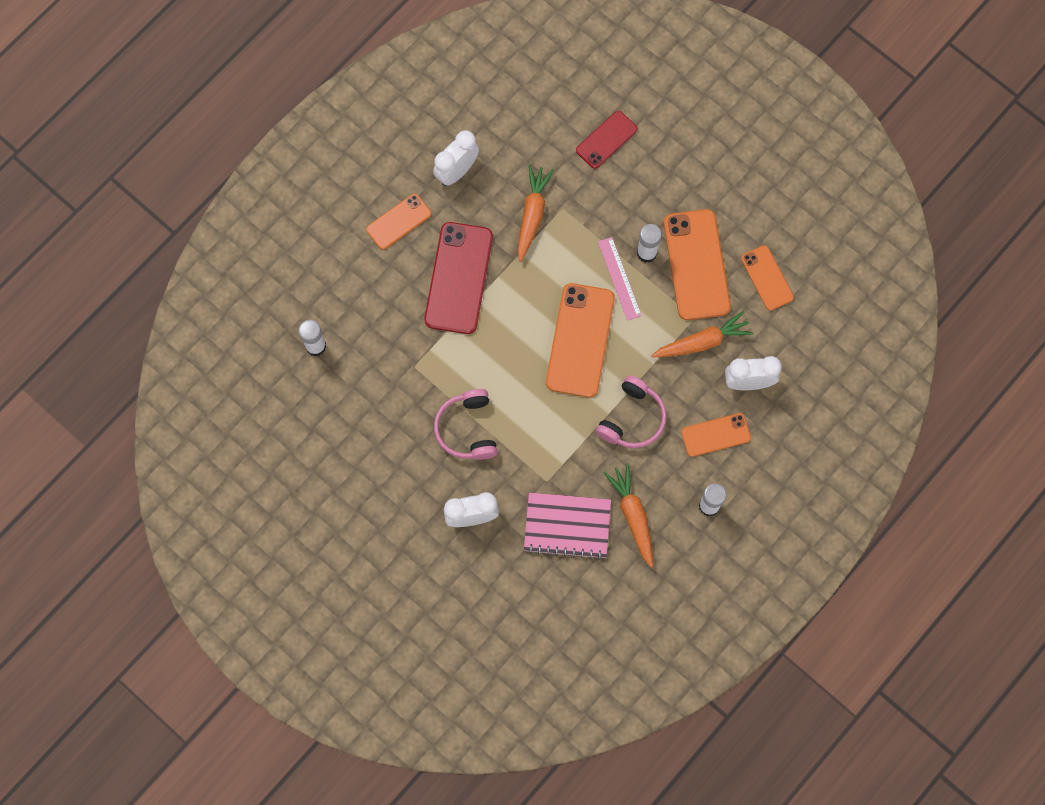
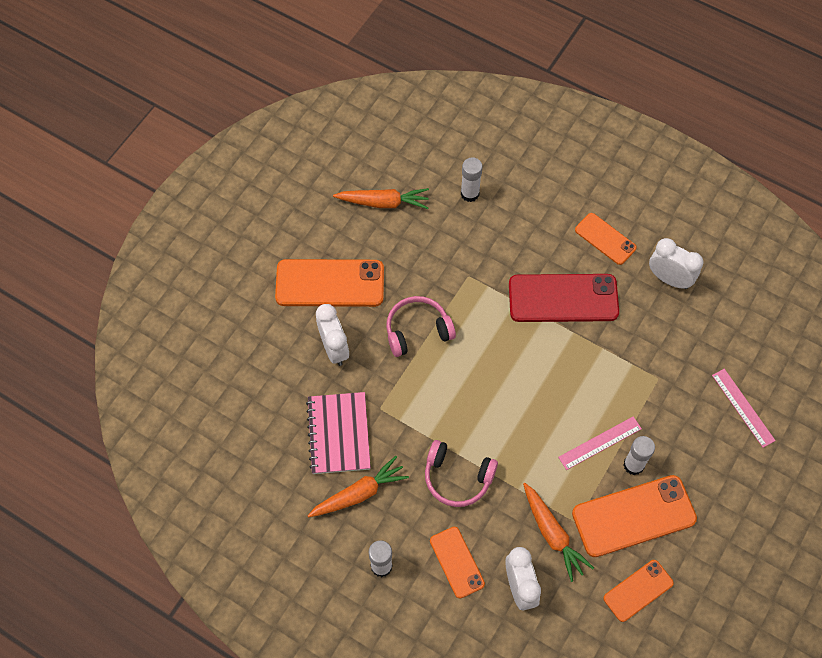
camera: 80 degrees right, 10 degrees down
orange carrot [517,165,554,262] -> orange carrot moved to [333,188,429,209]
orange phone [546,283,615,397] -> orange phone moved to [275,259,384,307]
red phone [576,111,637,169] -> pink ruler [712,369,776,448]

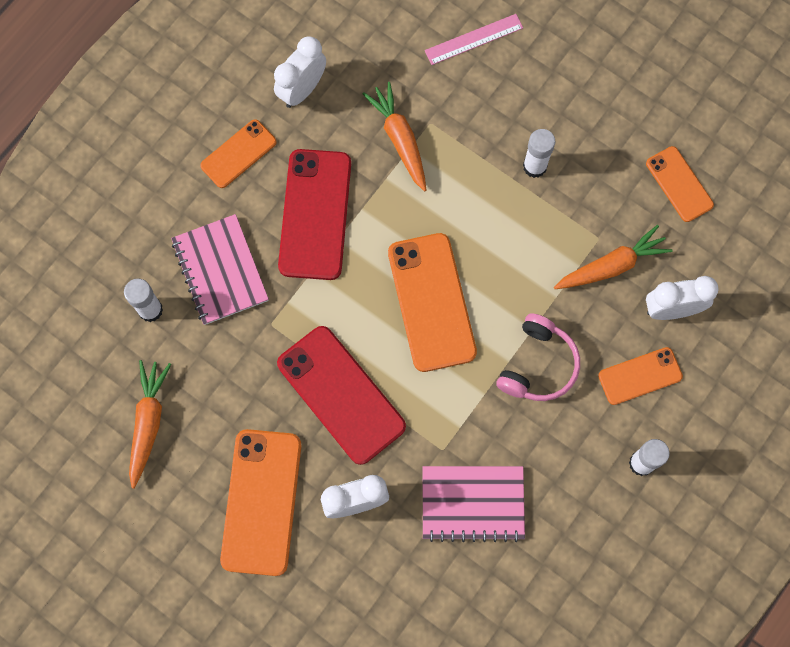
camera: 85 degrees left, 10 degrees up
orange carrot [307,456,409,517] -> orange carrot moved to [363,82,426,192]
pink headphones [386,296,456,357] -> red phone [277,326,406,465]
pink ruler [558,416,642,470] -> none
orange phone [572,475,697,557] -> orange phone moved to [388,233,477,372]
none -> pink notebook [171,214,269,325]

